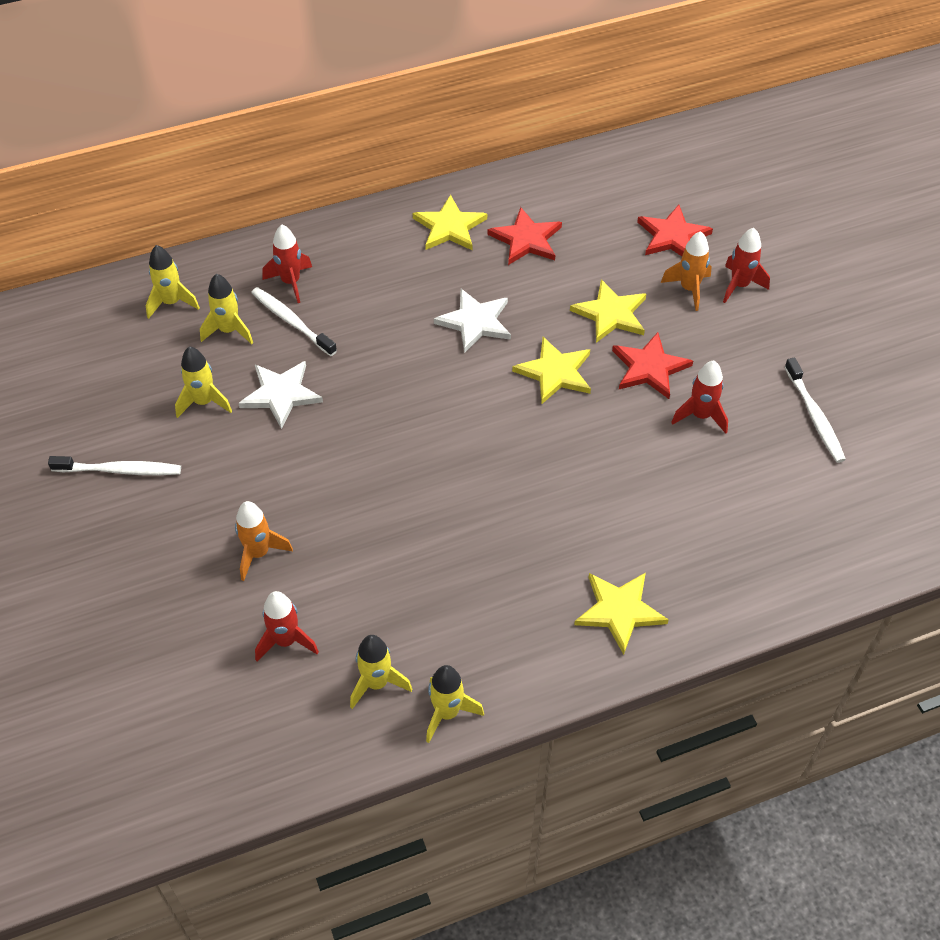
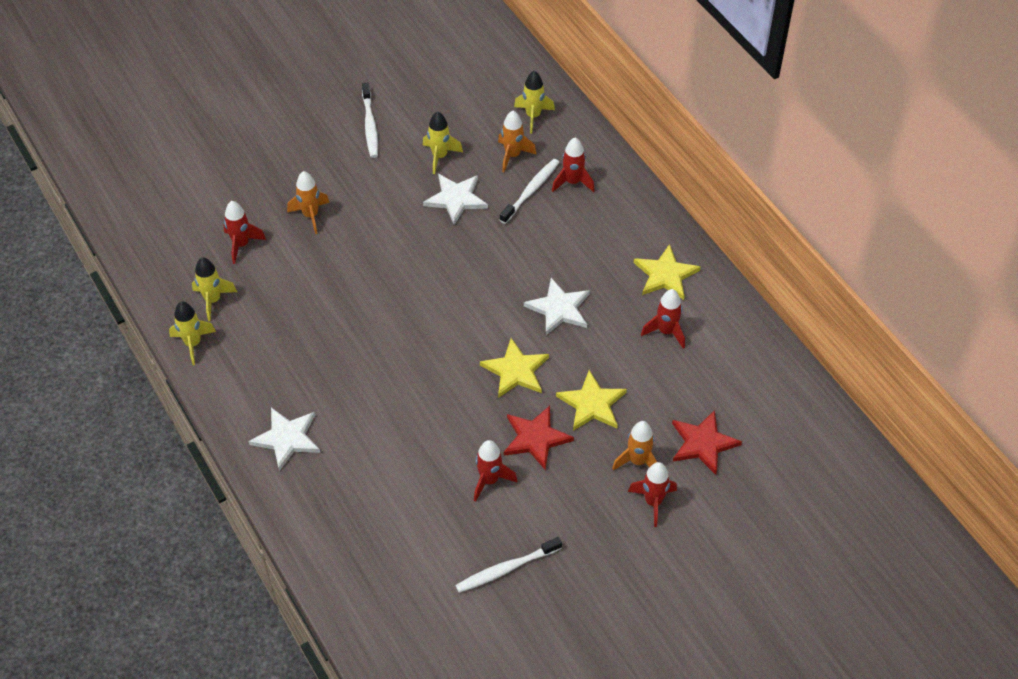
camera: 80 degrees right, 0 degrees up
yellow rocket [200,274,253,344] -> orange rocket [498,111,537,172]
red star [487,207,562,265] -> red rocket [641,289,685,349]
yellow star [574,572,669,655] -> white star [248,407,320,471]

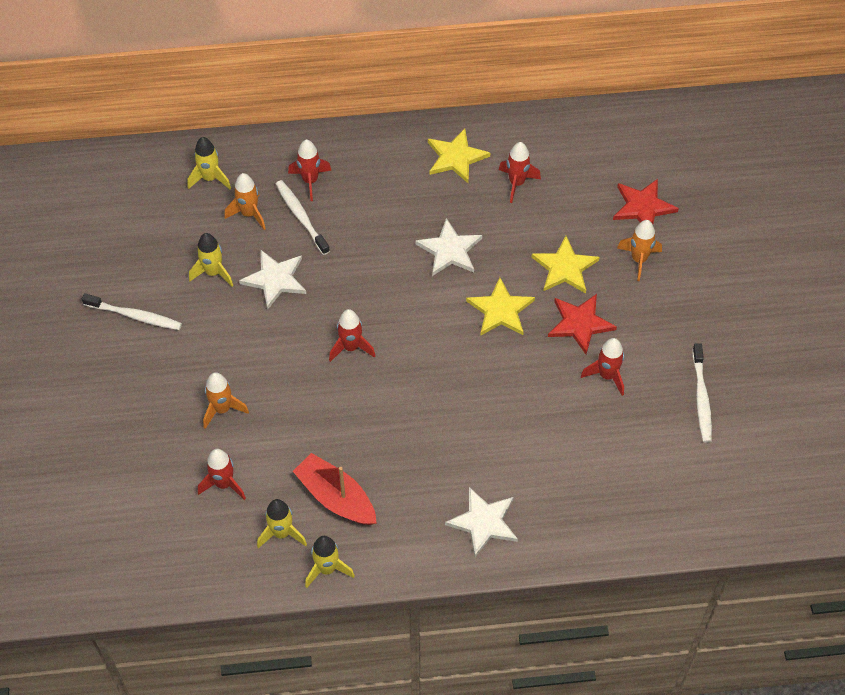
camera: 65 degrees left, 5 degrees up
red rocket [628,462,677,527] -> red rocket moved to [329,309,375,362]
none -> red boat [293,453,377,525]

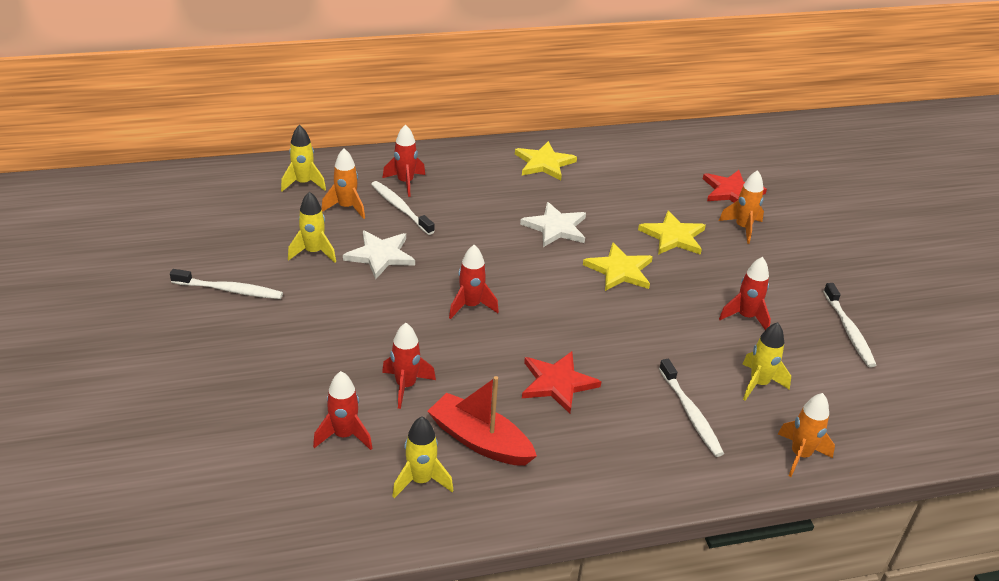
camera: 10 degrees left, 20 degrees down
orange rocket [203,372,249,429] -> orange rocket moved to [778,393,835,477]
yellow rocket [305,536,355,588] -> yellow rocket moved to [743,322,791,401]
white star [445,487,518,557] -> none
red rocket [499,142,541,203] -> red rocket moved to [382,323,436,409]
red star [548,294,617,354] -> red star moved to [522,351,601,414]
none -> white toothbrush [659,359,724,457]

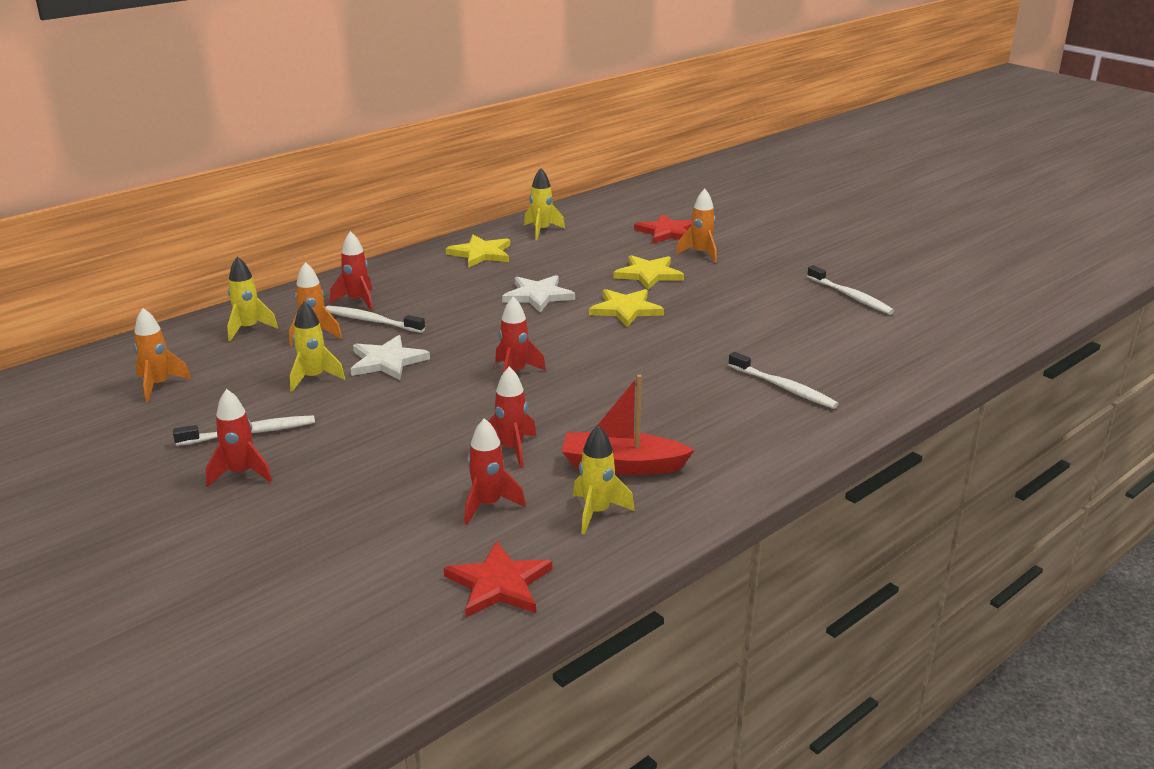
camera: 25 degrees left, 10 degrees down
red star [522,351,601,414] -> red star moved to [444,541,552,617]
red rocket [719,257,771,330] -> red rocket moved to [206,389,272,487]
yellow rocket [743,322,791,401] -> yellow rocket moved to [524,168,565,240]
orange rocket [778,393,835,477] -> orange rocket moved to [134,308,191,402]

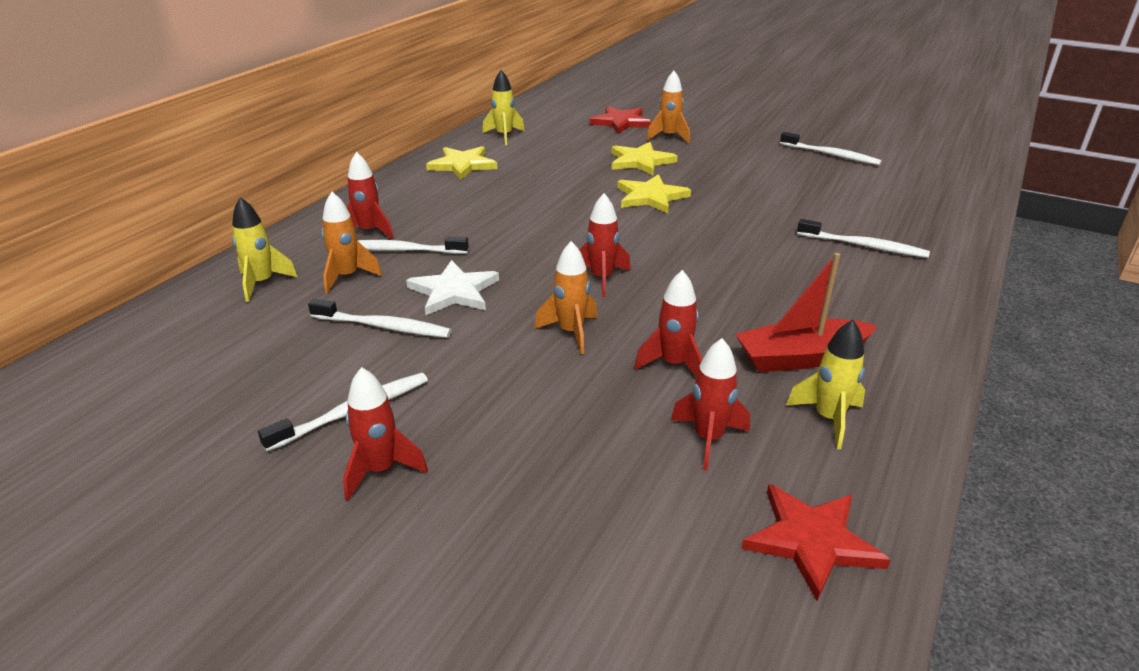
camera: 20 degrees left, 5 degrees up
orange rocket [134,308,191,402] -> orange rocket moved to [534,241,597,354]
yellow rocket [290,302,345,392] -> white toothbrush [308,299,451,338]
white star [502,275,575,313] -> none

